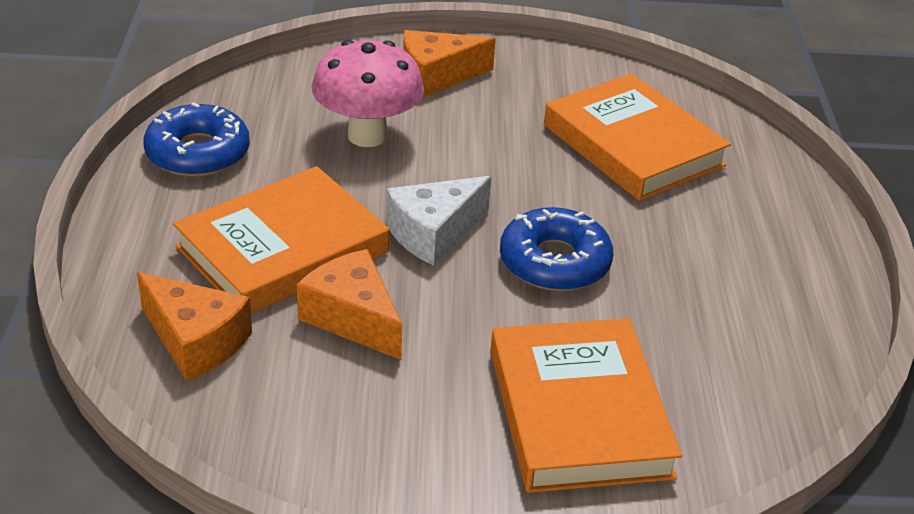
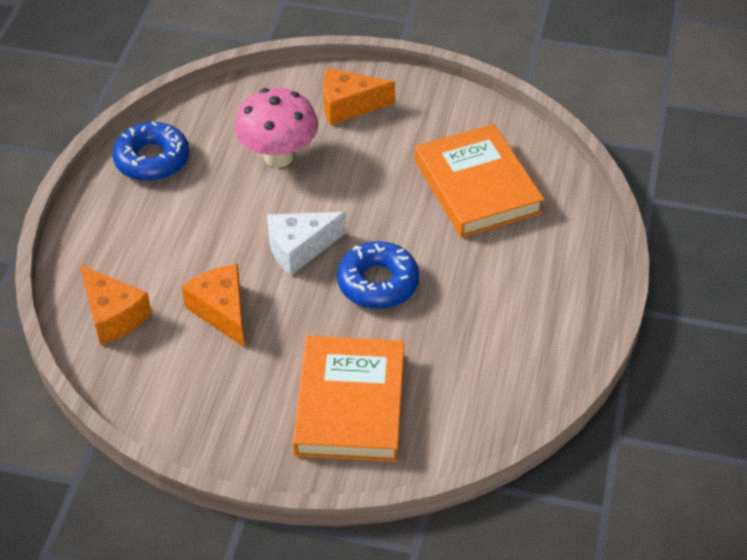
camera: 15 degrees right, 10 degrees up
orange book [173,166,389,314] -> none

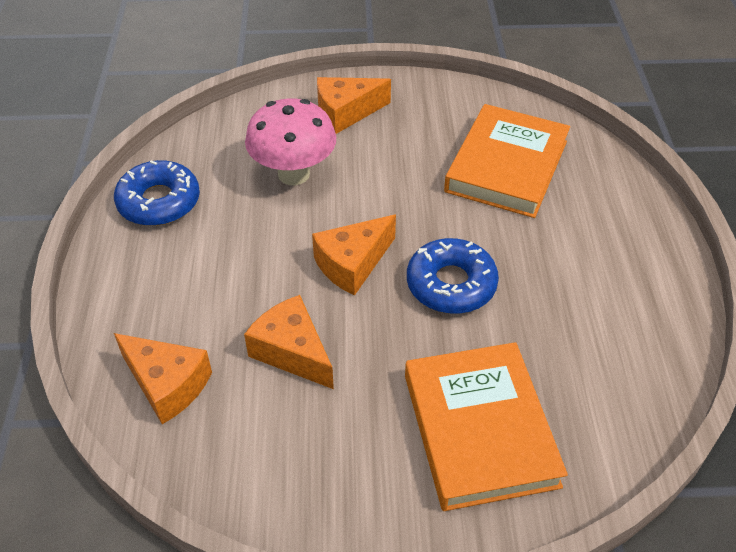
camera: 15 degrees left, 0 degrees up
white cheese [267,212,346,275] -> orange cheese [312,215,396,296]
orange book [415,124,544,238] -> orange book turned 60 degrees clockwise [444,104,570,218]

